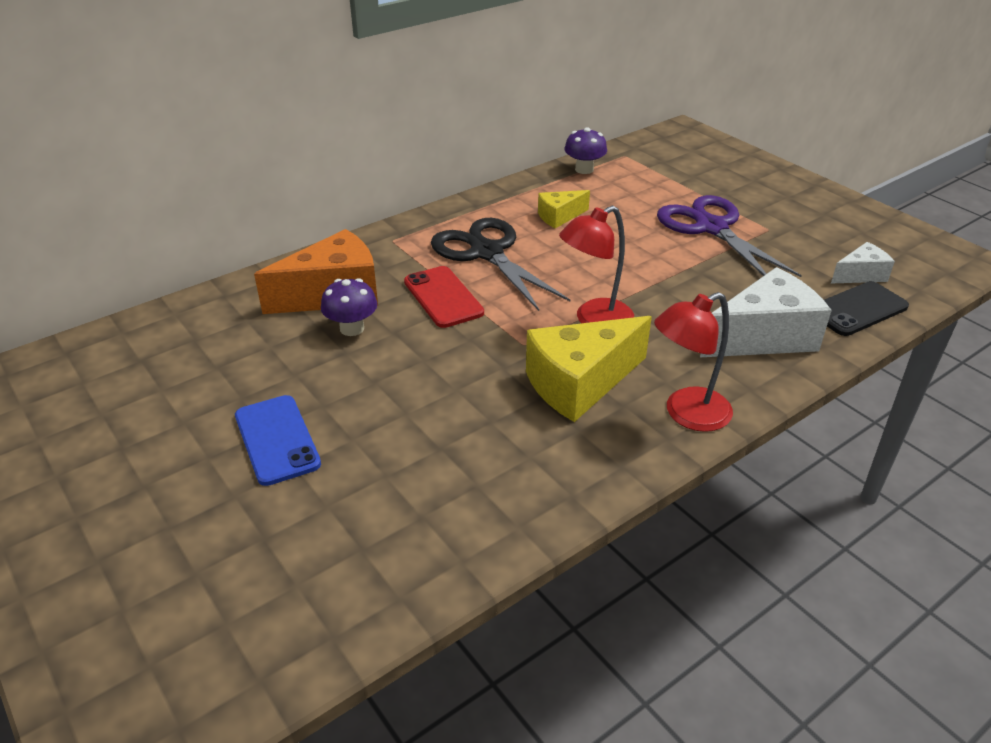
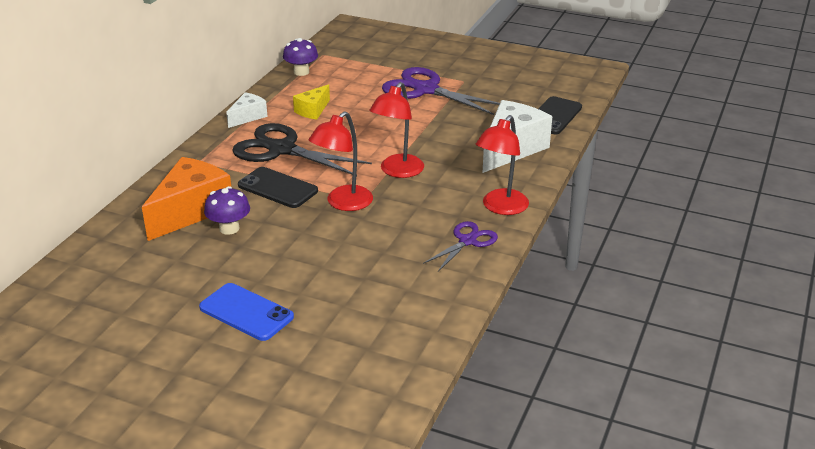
camera: 30 degrees left, 5 degrees down
red phone [404,266,484,328] -> black phone [238,167,318,208]
yellow cheese [526,316,652,422] -> none
white cheese [831,242,895,283] -> white cheese moved to [226,92,268,128]
none -> red lamp [309,111,373,211]
none -> purple scissors [423,221,498,272]

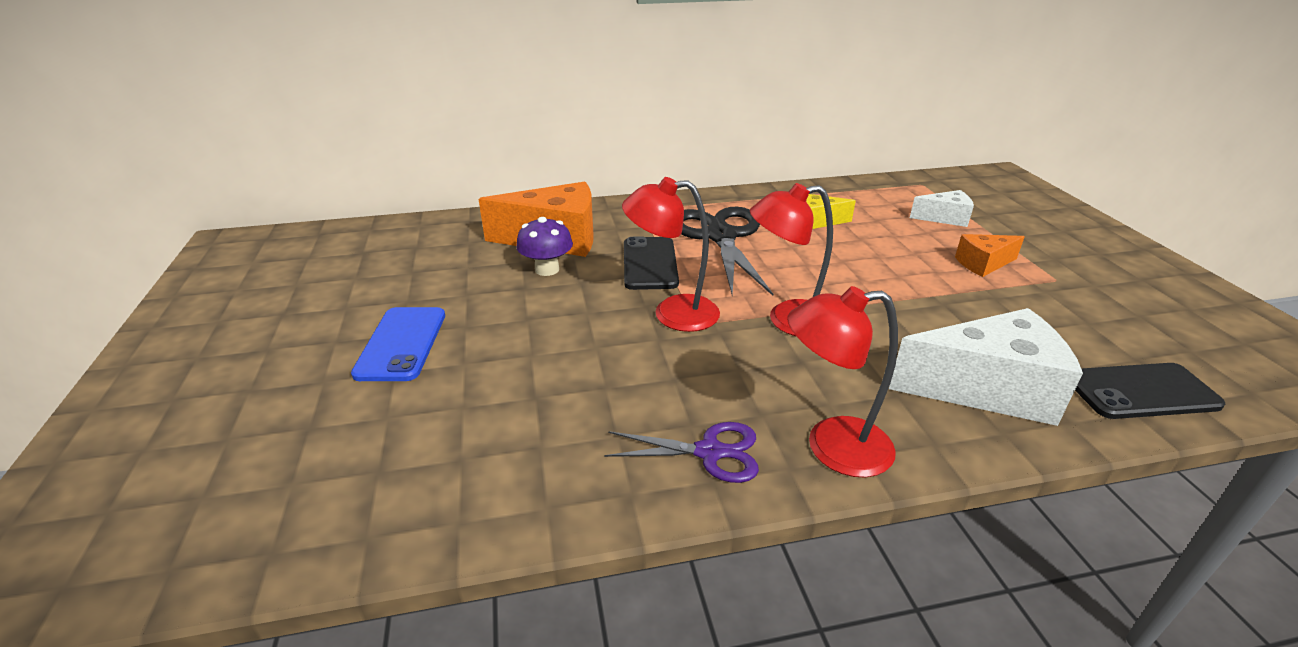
camera: 55 degrees right, 0 degrees up
white cheese [226,92,268,128] -> white cheese moved to [910,190,974,227]
purple mushroom [283,38,318,76] -> none
purple scissors [382,67,500,115] -> orange cheese [955,234,1025,277]

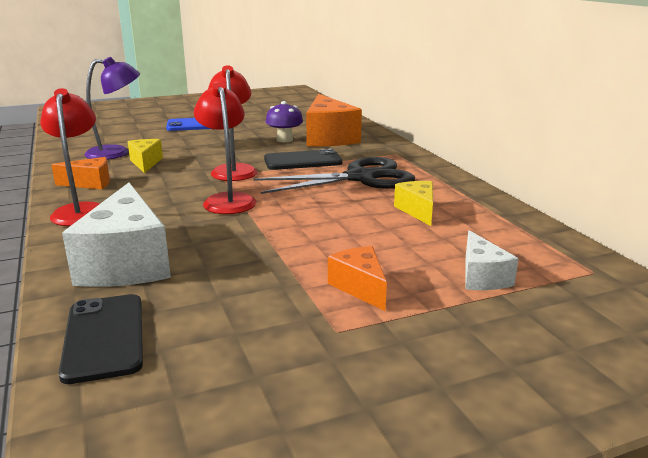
camera: 80 degrees right, 10 degrees down
purple scissors [604,422,759,483] -> orange cheese [51,157,110,190]
none -> purple lamp [84,57,140,160]
none -> yellow cheese [128,139,163,173]

